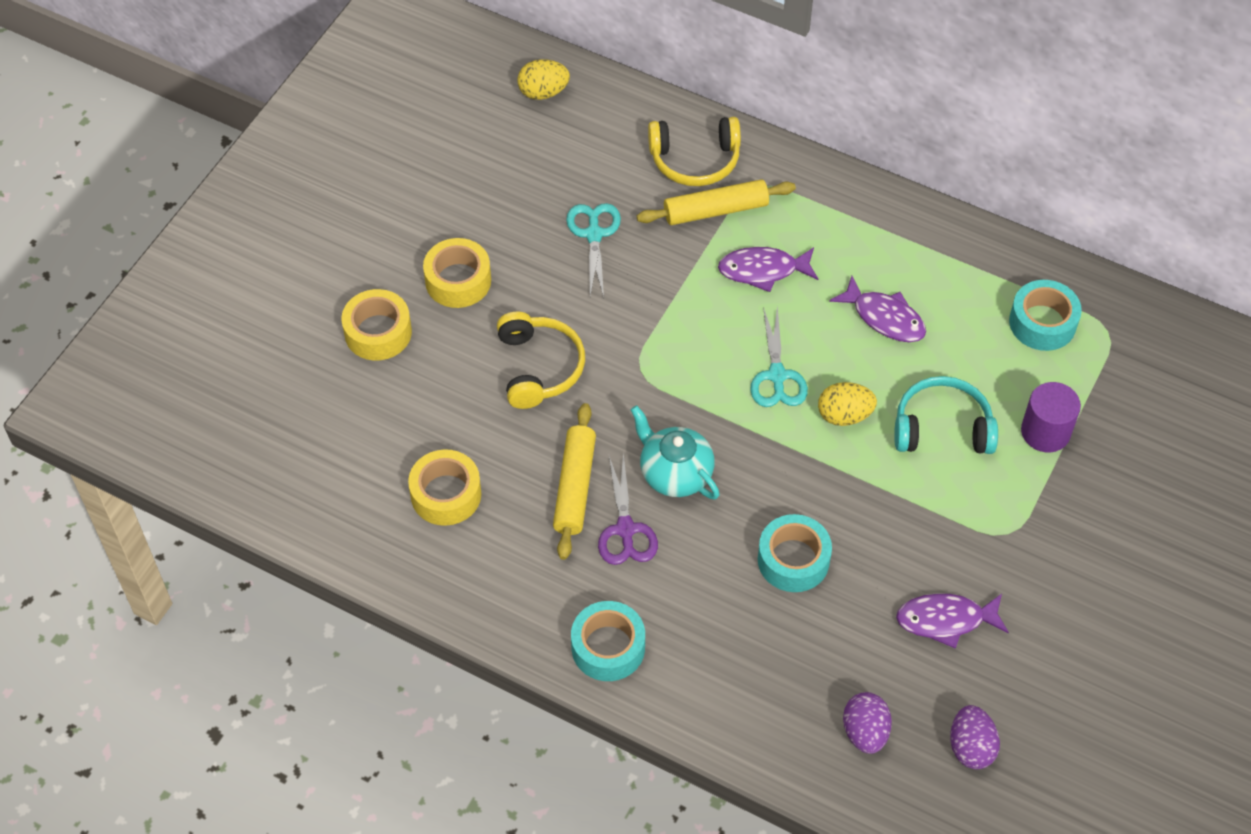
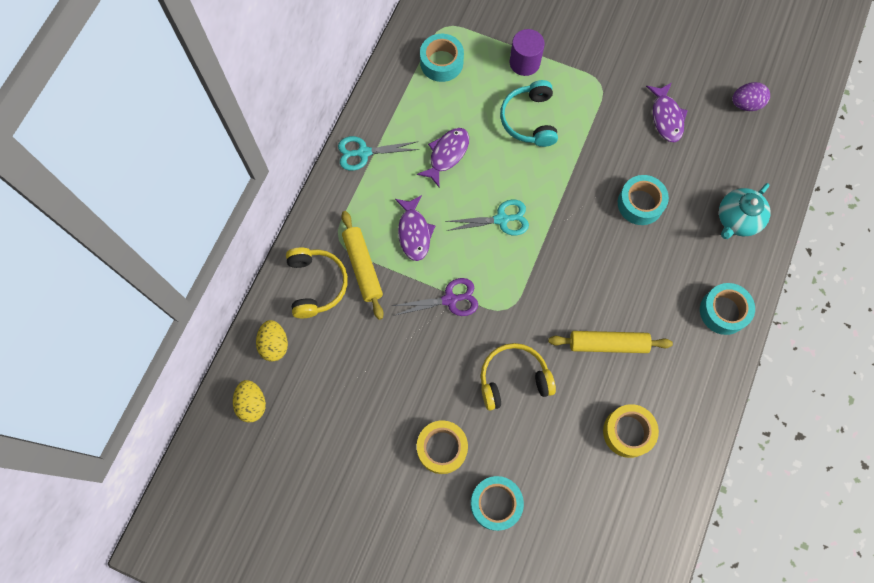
camera: 95 degrees left, 15 degrees up
yellow tape [341,289,412,361] -> turquoise tape [470,476,524,531]
turquoise scissors [566,203,621,298] -> turquoise scissors moved to [338,136,419,171]
purple scissors [598,453,658,565] -> purple scissors moved to [392,278,478,316]
turquoise teapot [631,405,720,500] -> turquoise teapot moved to [719,183,771,239]
yellow egg [818,382,877,426] -> yellow egg moved to [256,320,288,361]
purple egg [843,692,892,754] -> none

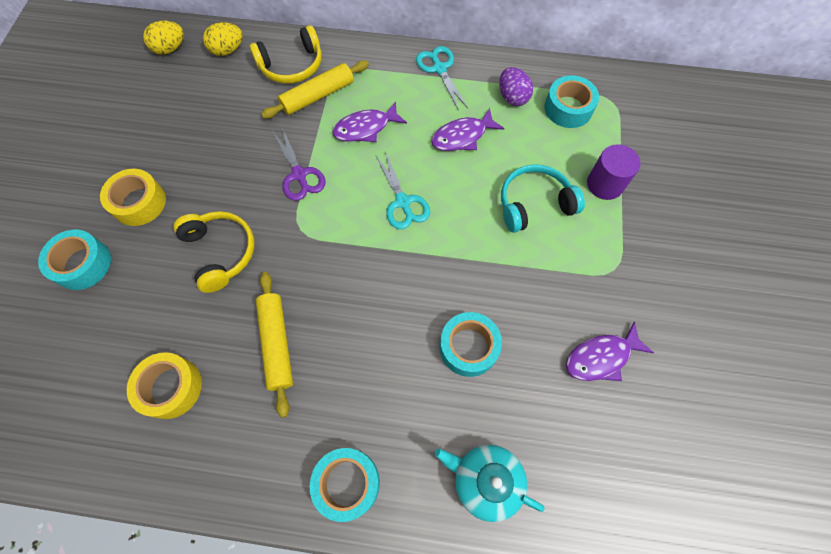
camera: 75 degrees right, 5 degrees down
purple fish [417,128,469,187] -> purple fish turned 135 degrees clockwise [431,108,505,151]
purple egg [732,82,770,111] -> purple egg moved to [499,67,533,106]

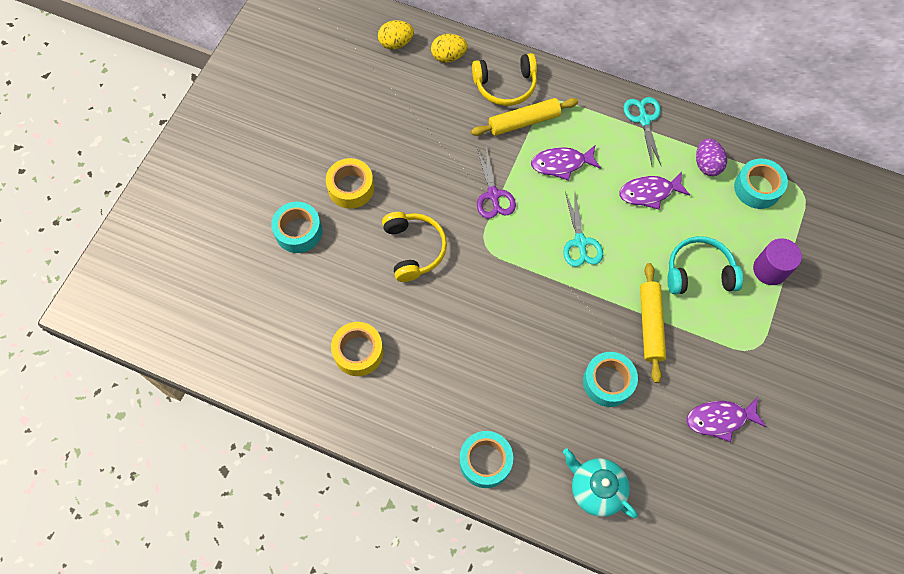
camera: 15 degrees right, 0 degrees up
yellow rolling pin [256,272,293,418] -> yellow rolling pin moved to [640,263,666,383]

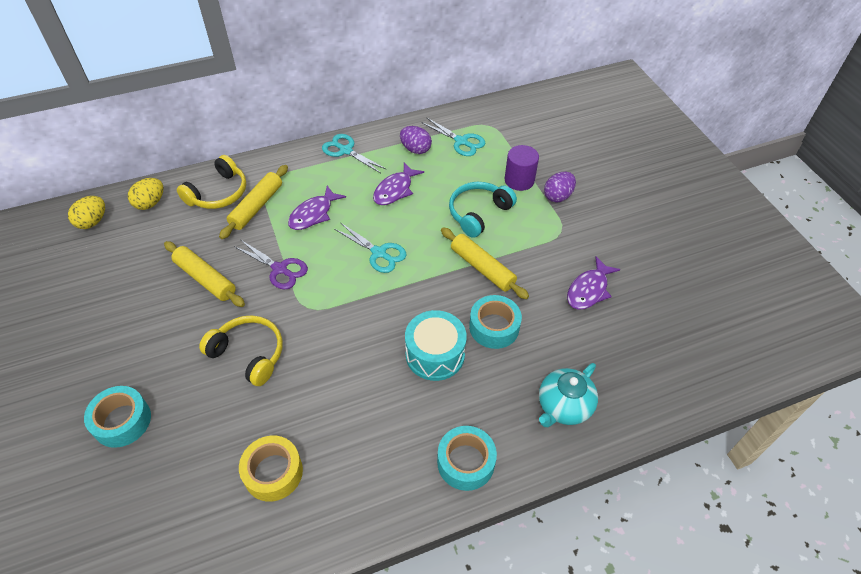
camera: 45 degrees left, 15 degrees down
yellow tape [326,158,374,209] -> none
turquoise teapot [563,448,638,518] -> turquoise teapot turned 45 degrees counterclockwise [539,363,598,427]
turquoise tape [734,159,788,209] -> turquoise scissors [421,117,485,156]
none -> yellow rolling pin [164,241,245,307]
none -> turquoise drum [405,310,467,381]
none -> purple egg [544,172,576,202]

